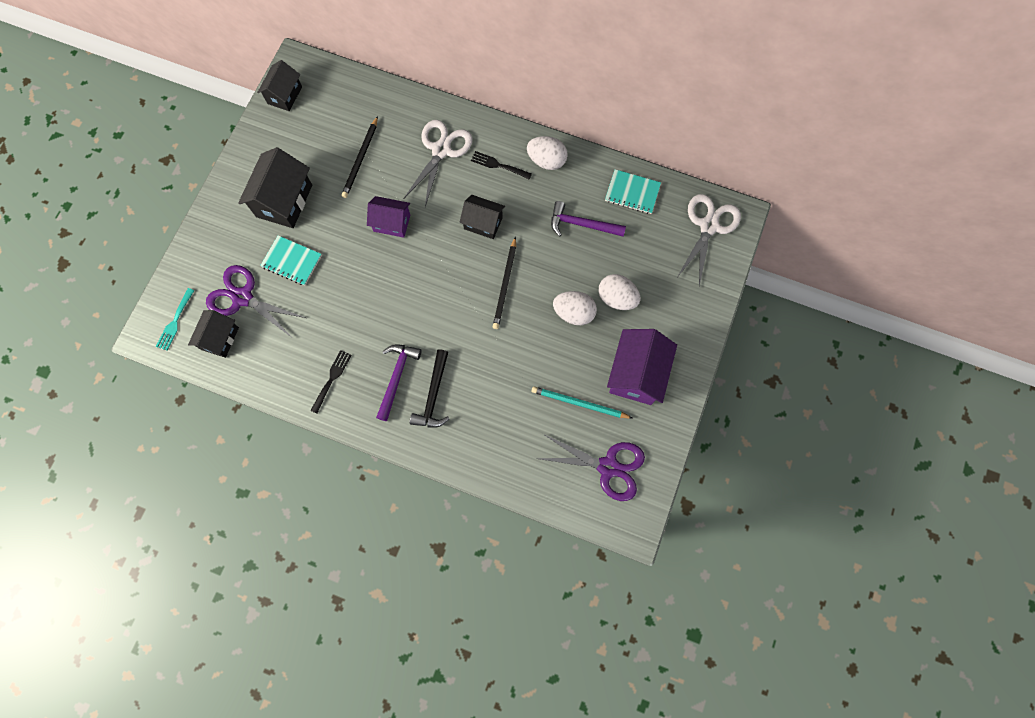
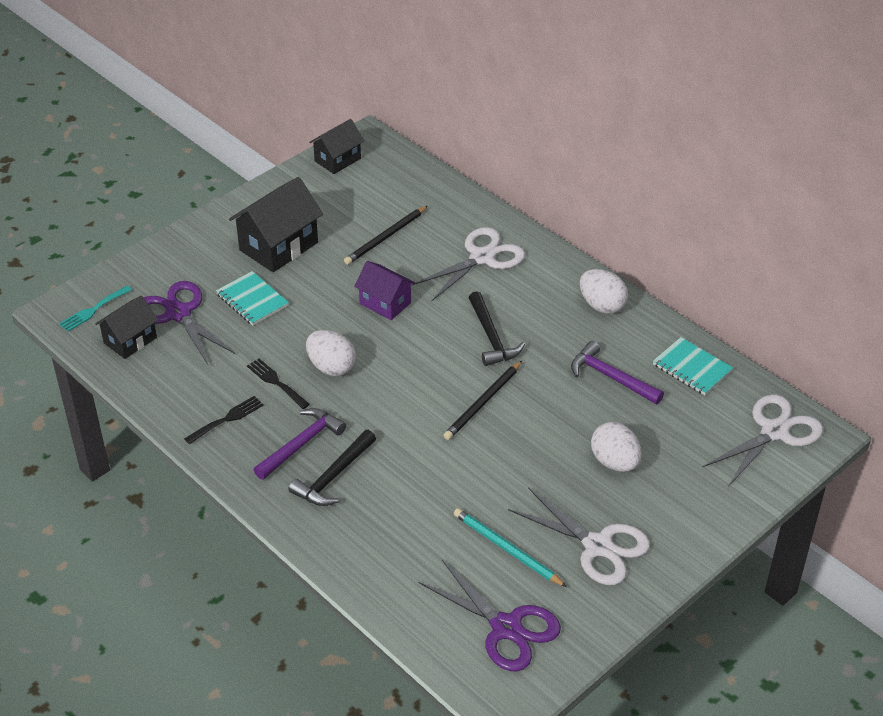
camera: 25 degrees right, 30 degrees down
black house [460,195,505,239] -> black hammer [469,291,525,366]
black fork [471,151,532,179] -> black fork moved to [247,359,310,409]
white egg [553,291,597,325] -> white egg moved to [306,330,356,376]
purple house [607,329,677,405] -> white scissors [508,487,650,585]

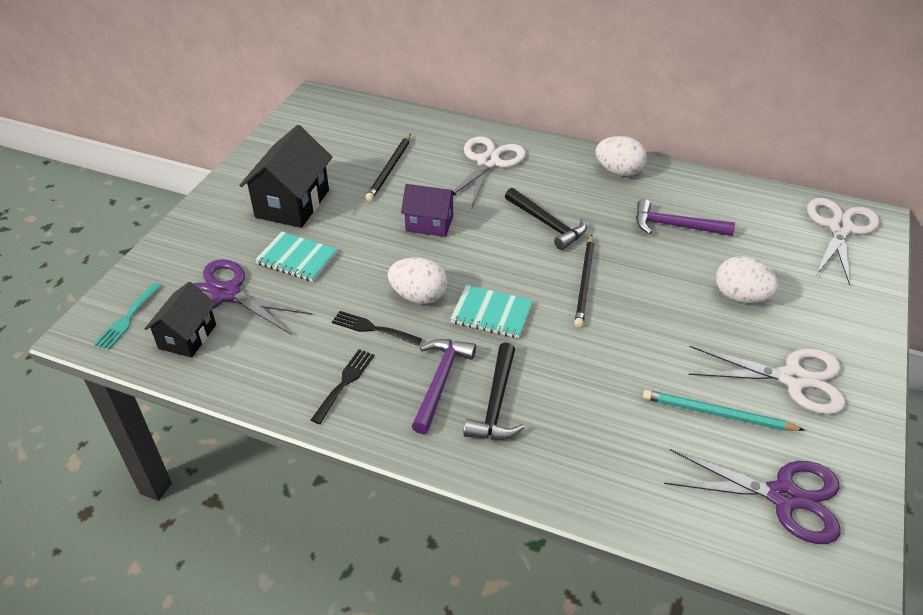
camera: 25 degrees left, 0 degrees up
black house [309,119,364,174] -> none
turquoise notebook [653,337,733,395] -> turquoise notebook moved to [450,285,533,338]

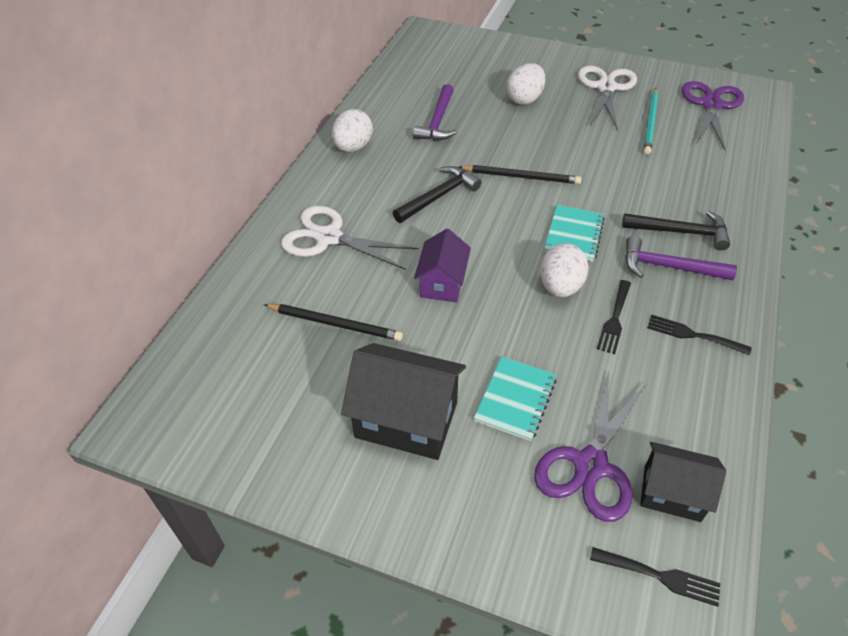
camera: 90 degrees left, 5 degrees up
turquoise fork [94,283,162,350] -> black fork [590,547,720,607]
white scissors [807,198,879,286] -> none

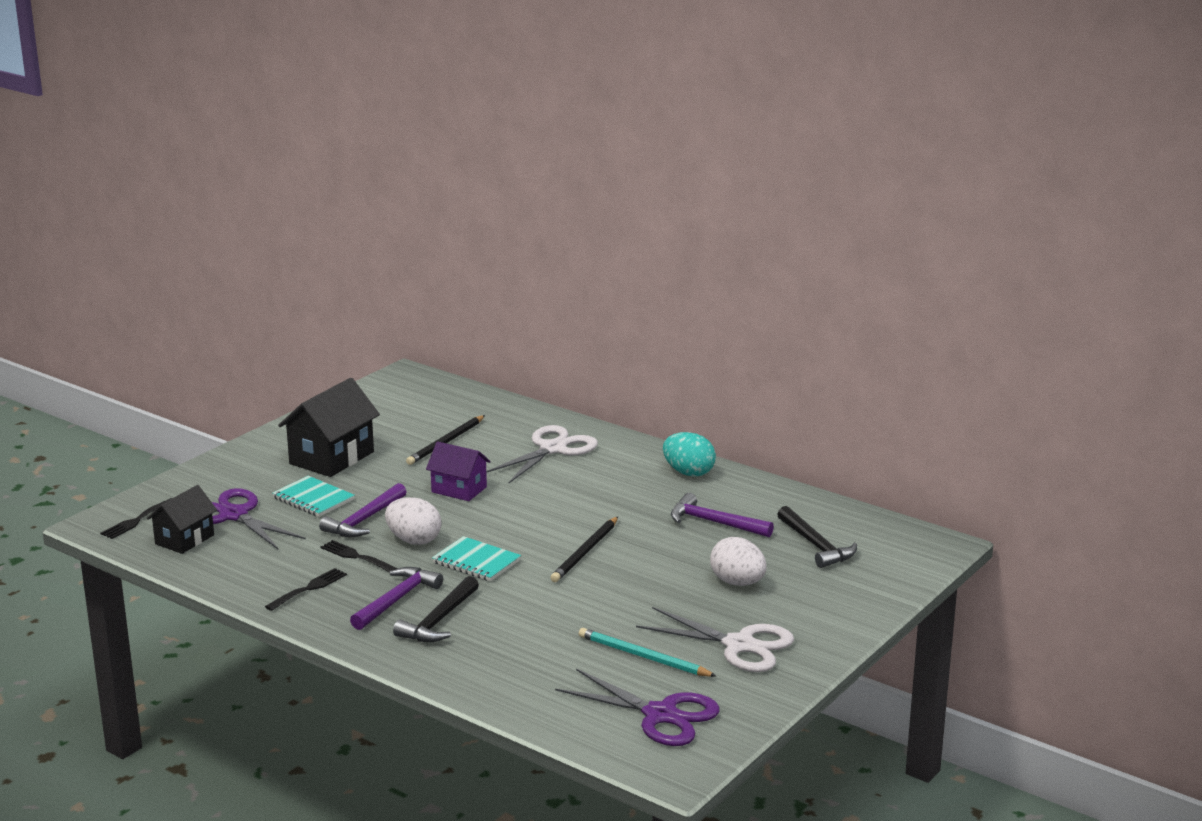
camera: 105 degrees right, 25 degrees down
white egg [332,109,373,152] -> turquoise egg [663,432,716,477]
black hammer [393,166,482,223] -> black hammer moved to [777,506,857,568]
none -> purple hammer [319,483,407,537]

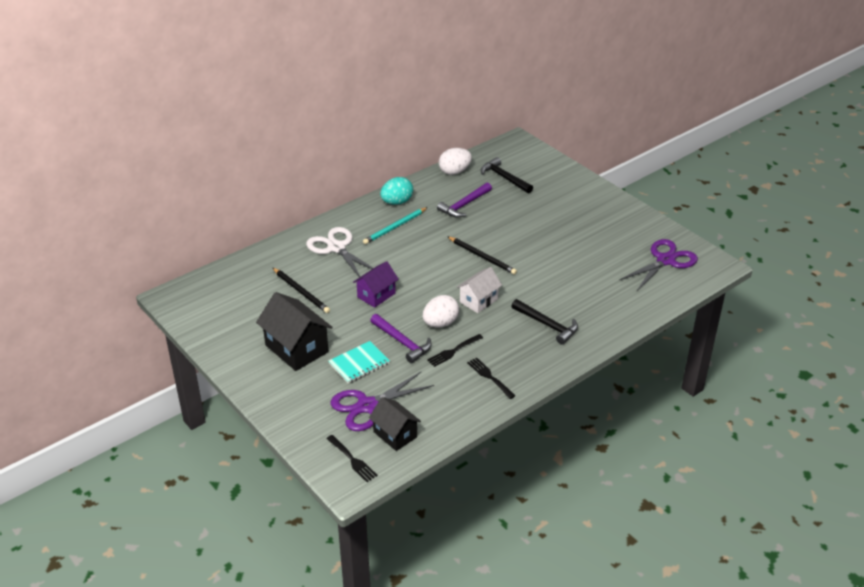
camera: 75 degrees left, 15 degrees up
purple hammer [350,567,443,630] -> none
turquoise notebook [432,536,521,581] -> white house [457,267,502,313]
turquoise pencil [579,628,716,677] -> turquoise pencil moved to [363,207,428,244]
white scissors [636,607,794,672] -> none
white egg [710,537,767,586] -> white egg moved to [439,148,472,175]
black hammer [777,506,857,568] -> black hammer turned 120 degrees counterclockwise [481,157,533,193]

